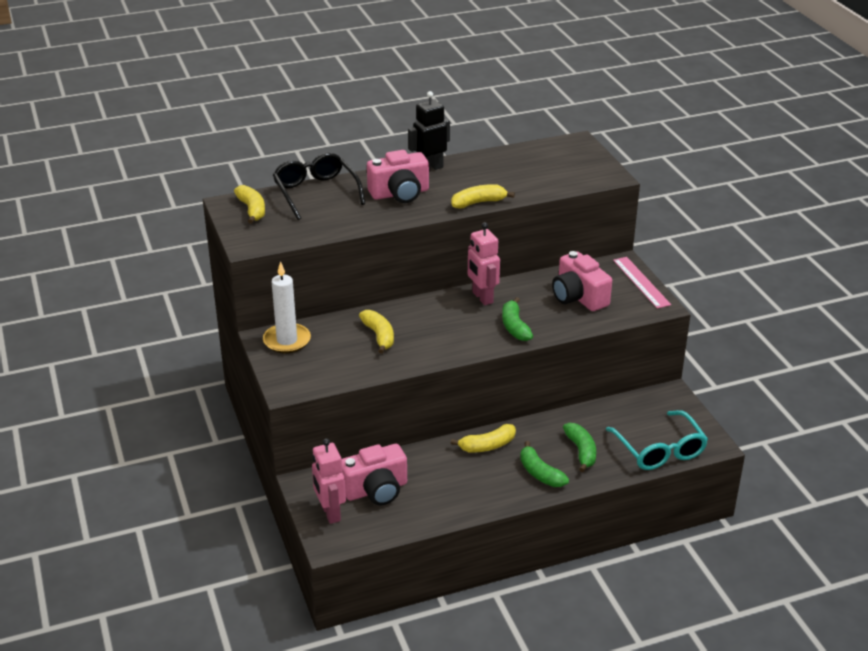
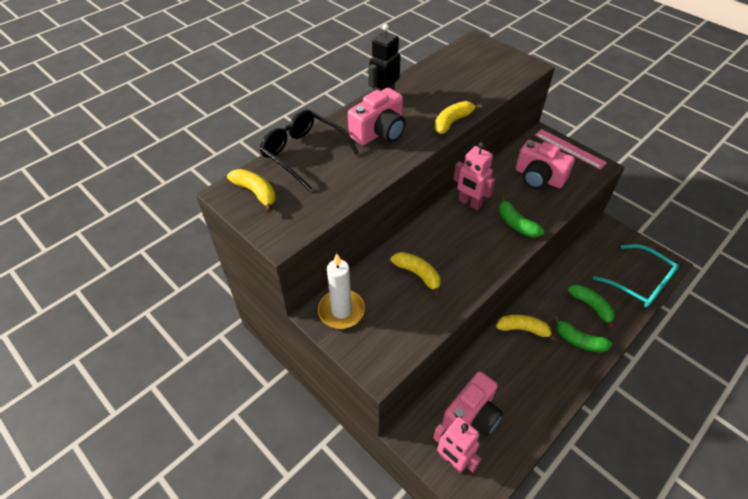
camera: 25 degrees left, 15 degrees up
yellow banana [451,424,516,452] -> yellow banana turned 120 degrees counterclockwise [496,315,557,341]

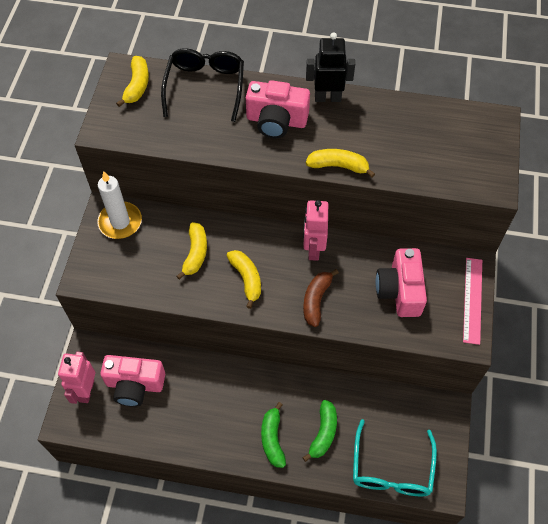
camera: 55 degrees right, 10 degrees up
yellow banana [496,315,557,341] -> yellow banana moved to [227,250,261,309]
green banana [499,196,544,237] -> brown banana [303,269,339,327]

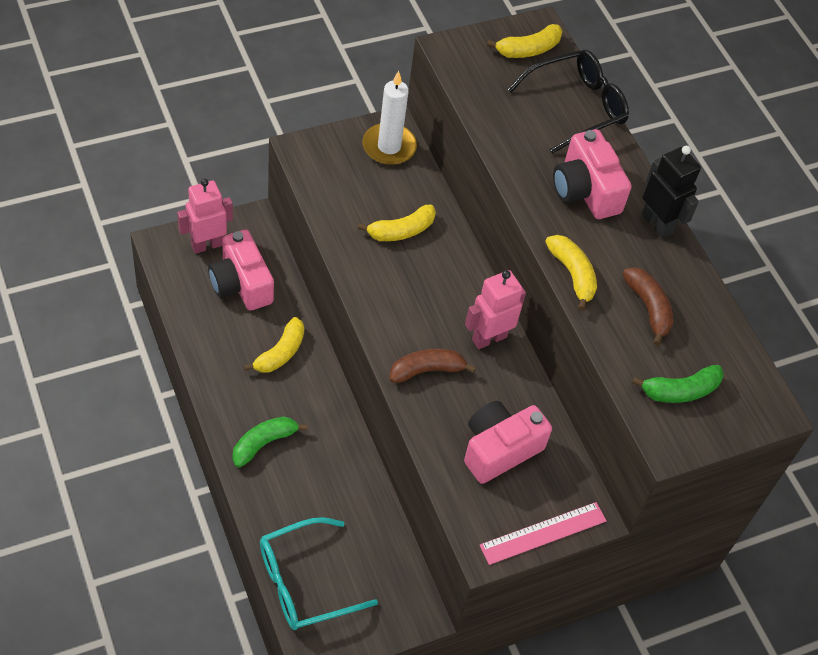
camera: 50 degrees right, 5 degrees down
yellow banana [227,250,261,309] -> yellow banana moved to [244,317,304,373]
green banana [302,400,337,462] -> green banana moved to [632,365,724,403]
none -> brown banana [622,267,674,346]

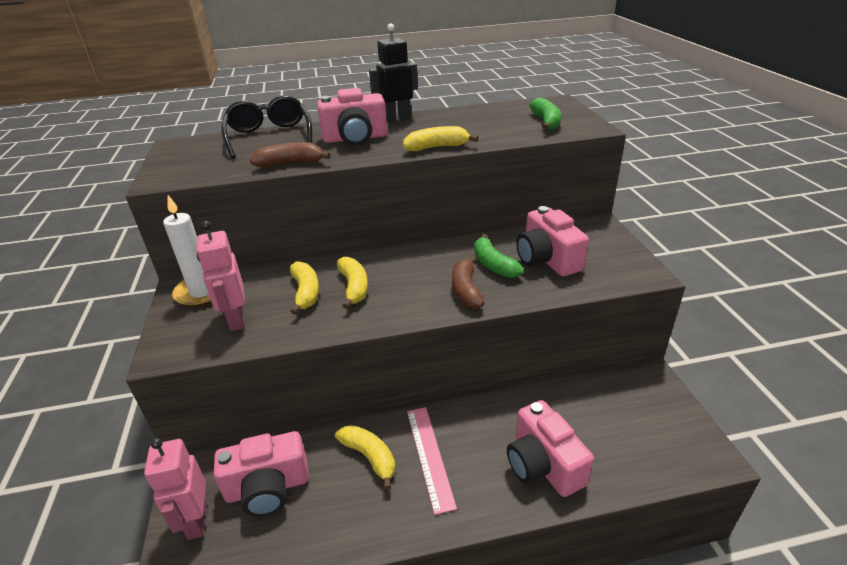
camera: 70 degrees left, 20 degrees down
green banana [232,416,307,468] -> green banana moved to [474,234,524,278]
turquoise glasses [260,517,378,630] -> none
pink robot [465,270,526,349] -> pink robot moved to [197,221,245,331]
pink ruler [479,502,607,565] -> pink ruler moved to [407,407,457,515]
yellow banana [487,24,562,58] -> yellow banana moved to [337,257,368,309]
brown banana [622,267,674,346] -> brown banana moved to [250,142,331,168]
none -> pink camera [507,400,594,497]

